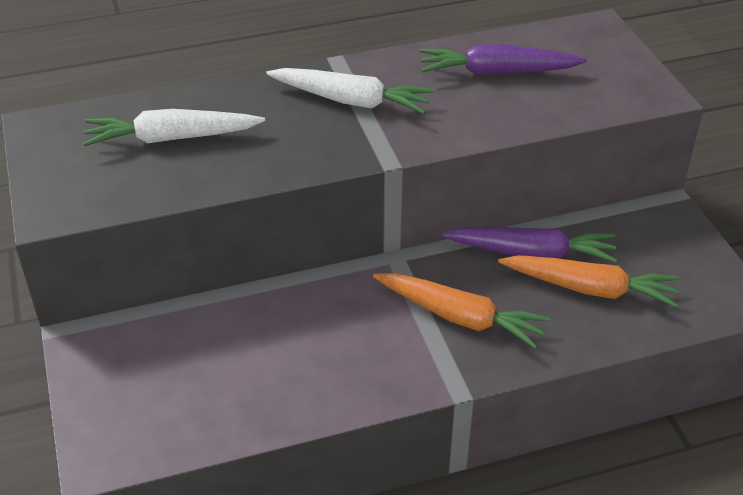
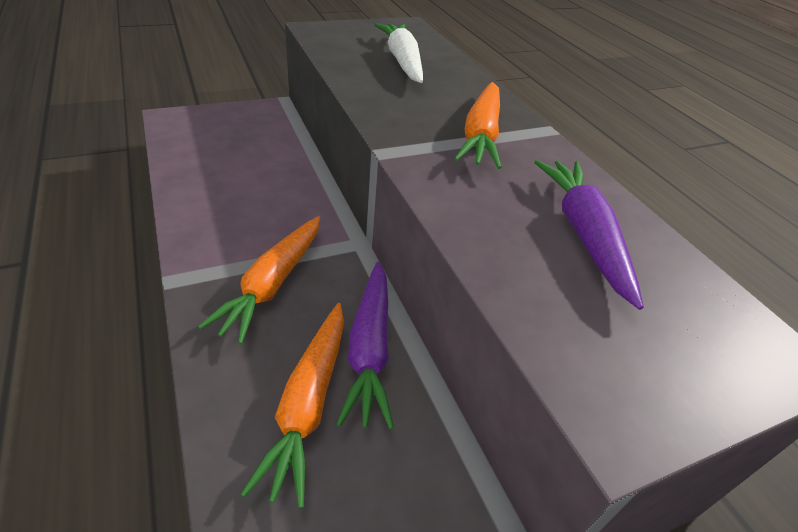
camera: 80 degrees right, 0 degrees up
white carrot [266,68,435,114] -> orange carrot [454,82,502,169]

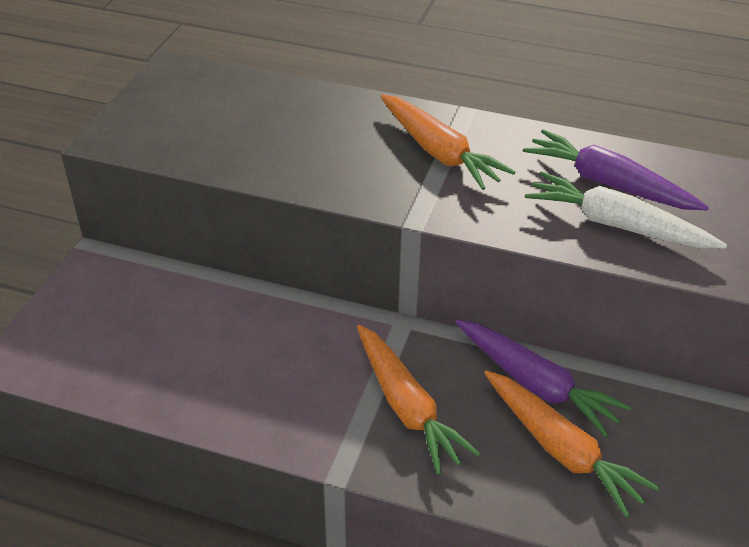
camera: 45 degrees left, 0 degrees up
white carrot [375,23,423,83] -> white carrot moved to [525,171,727,249]

